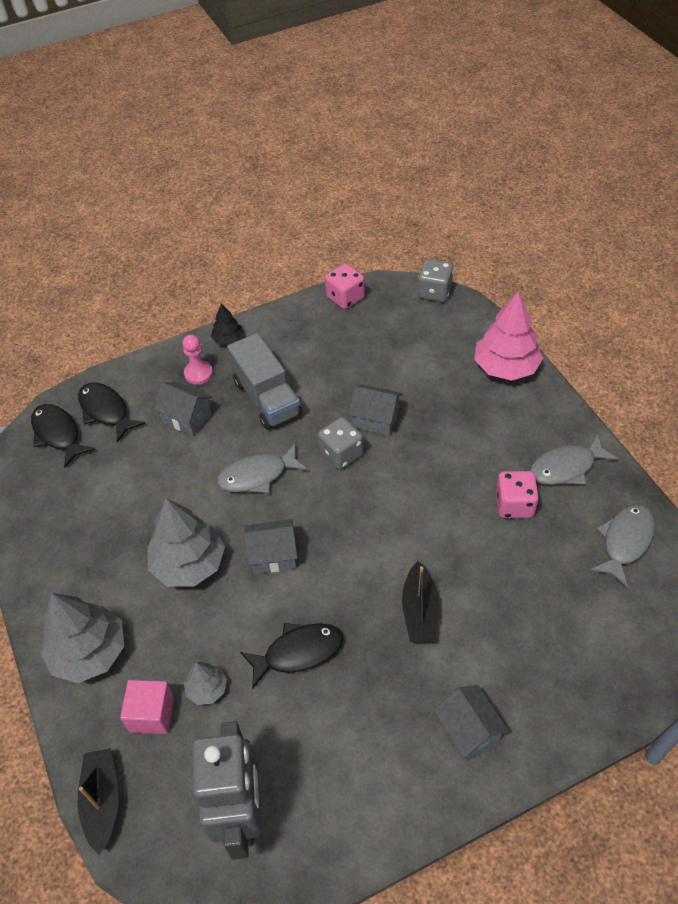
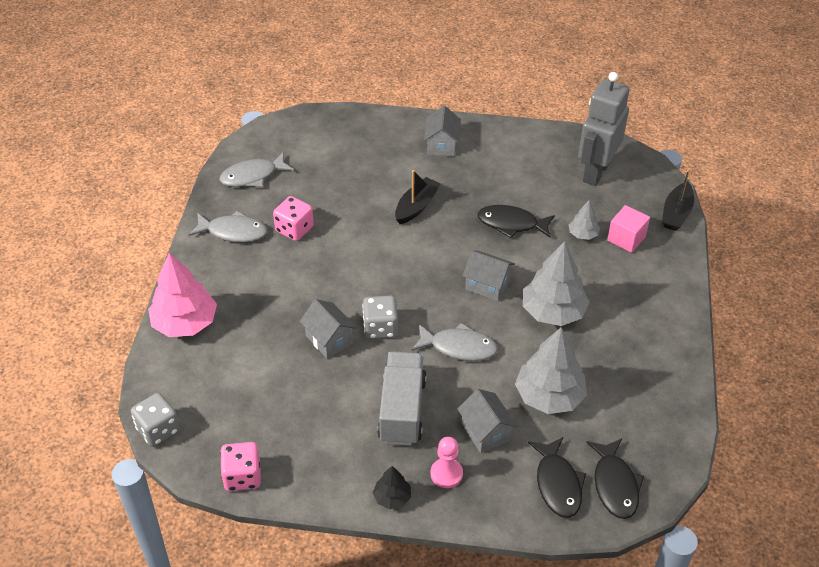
camera: 150 degrees left, 5 degrees down
grey tree [40,593,124,683] -> grey tree moved to [515,328,587,414]

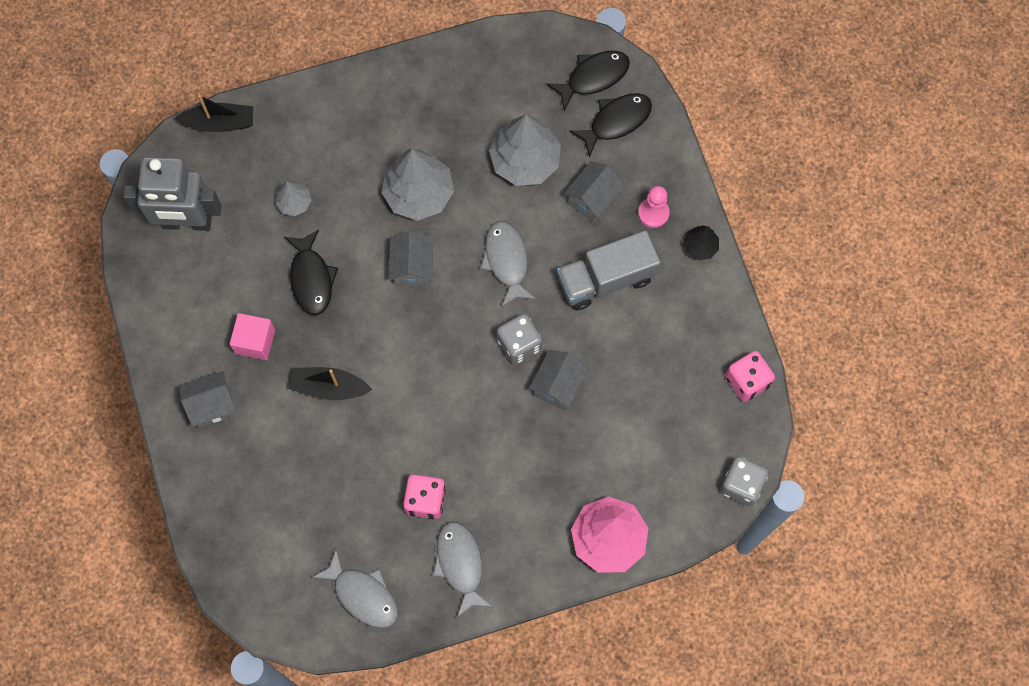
camera: 115 degrees left, 25 degrees up
pink cube [607,205,650,253] -> pink cube moved to [230,313,275,360]

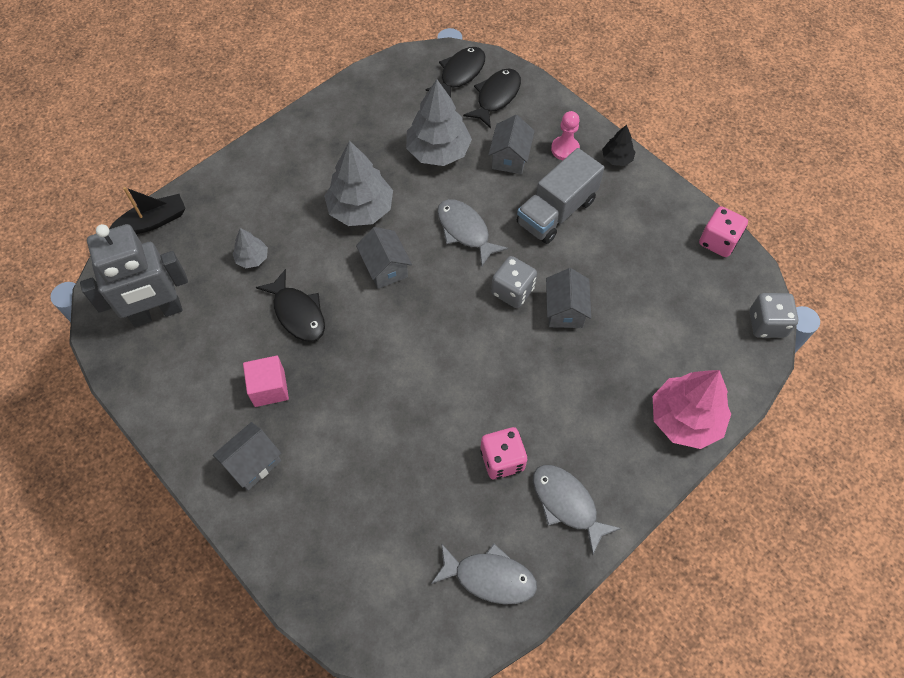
camera: 25 degrees left, 10 degrees down
black boat [289,367,372,400] -> none

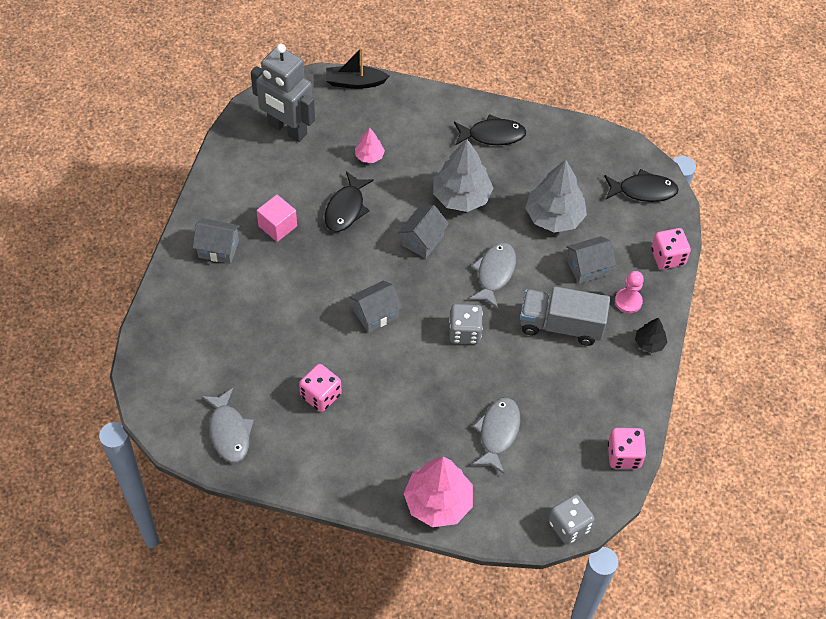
camera: 55 degrees right, 5 degrees down
black boat [109,187,186,234] -> black boat turned 150 degrees clockwise [326,47,389,89]
grey tree [232,228,268,268] -> pink tree [355,127,385,163]
black fish [463,68,521,128] -> black fish moved to [454,114,526,145]
grey fish [533,465,621,555] -> grey fish moved to [472,398,520,474]
grey house [546,268,591,328] -> grey house moved to [349,281,402,333]
none -> pink dice [651,228,691,270]

